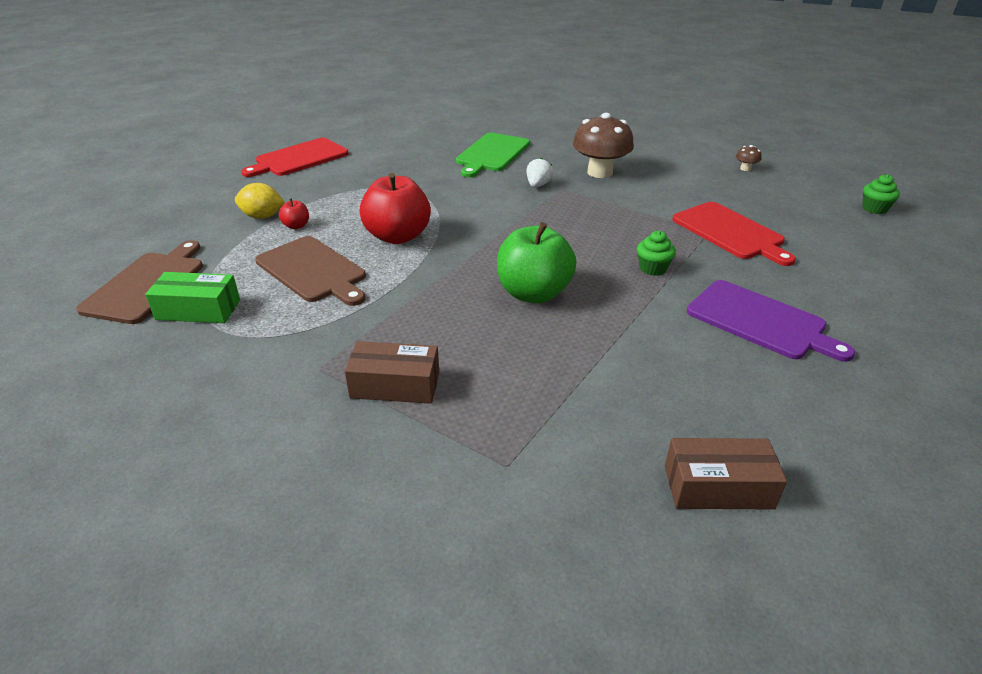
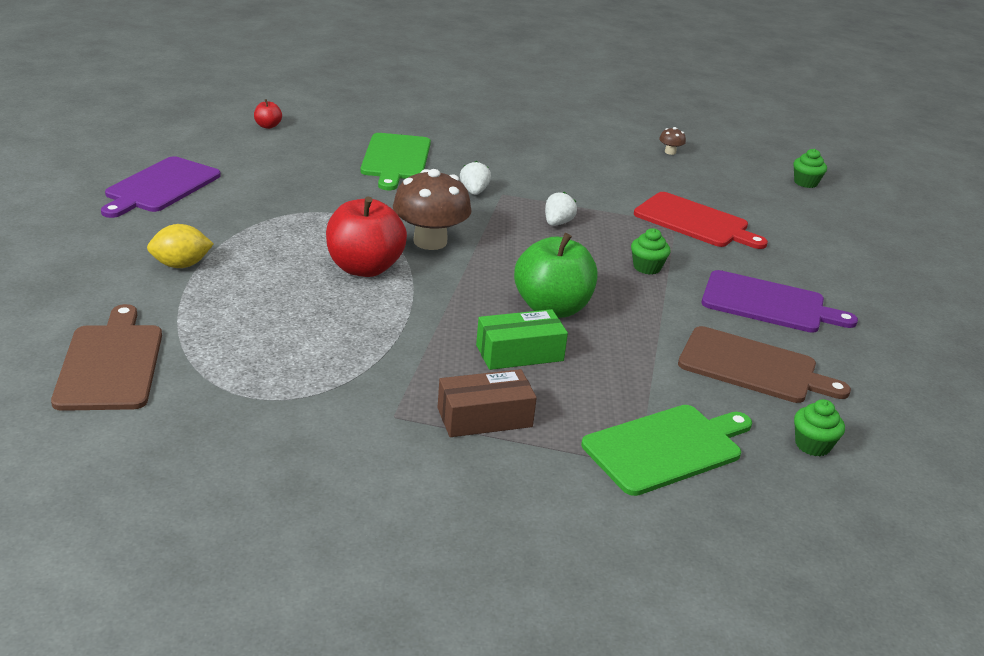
camera: 25 degrees left, 5 degrees down
green box [145,272,240,323] -> green box moved to [476,309,568,370]
red cutting board [241,138,349,177] -> purple cutting board [101,156,221,218]
brown cutting board [255,236,366,306] -> brown cutting board moved to [678,326,851,403]
red apple [279,198,309,229] -> red apple moved to [254,99,282,129]
brown mushroom [573,113,634,178] -> brown mushroom moved to [393,169,472,250]
brown box [665,438,787,510] -> green cupcake [794,399,845,456]
none -> white strawberry [545,192,577,226]
none -> green cutting board [581,405,752,496]

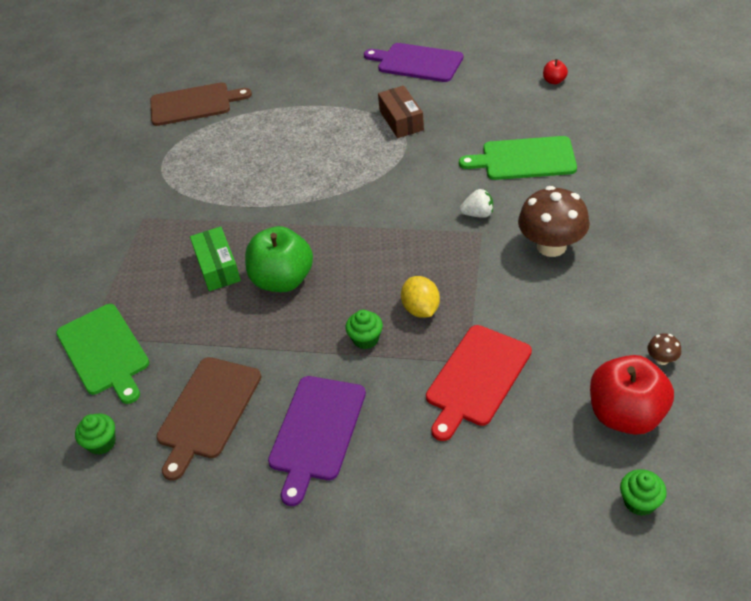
camera: 95 degrees right, 15 degrees up
yellow lemon [147,224,213,268] -> yellow lemon moved to [401,276,440,318]
red apple [326,196,407,277] -> red apple moved to [590,355,674,435]
brown mushroom [393,169,472,250] -> brown mushroom moved to [518,186,590,257]
brown box [438,369,537,437] -> brown box moved to [378,86,424,138]
white strawberry [545,192,577,226] -> none

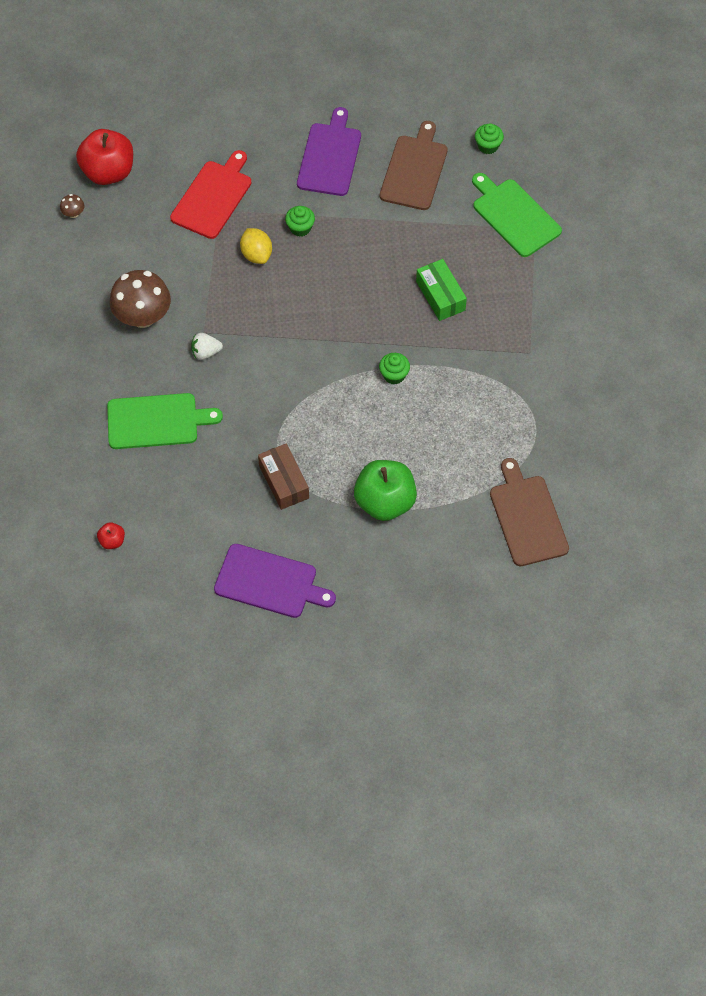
camera: 170 degrees right, 15 degrees up
brown cutting board [150,82,252,126] -> brown cutting board turned 90 degrees clockwise [490,458,569,566]
green apple [245,226,313,292] -> green apple moved to [354,460,417,521]
green cupcake [620,469,667,516] -> green cupcake moved to [379,353,410,384]

